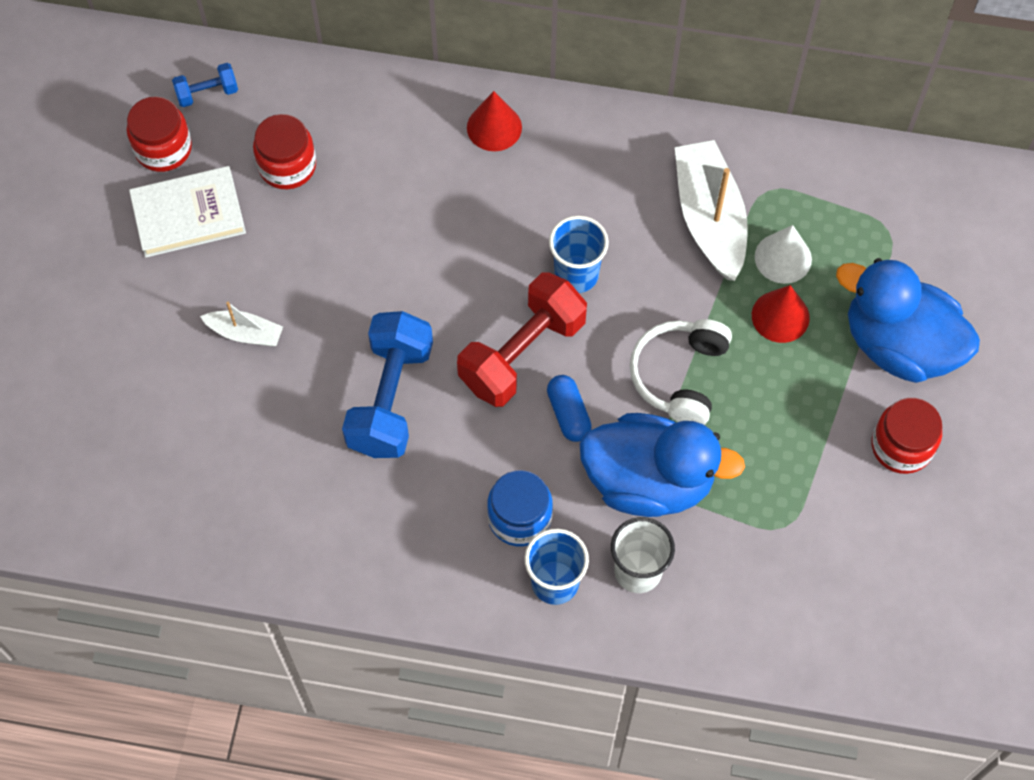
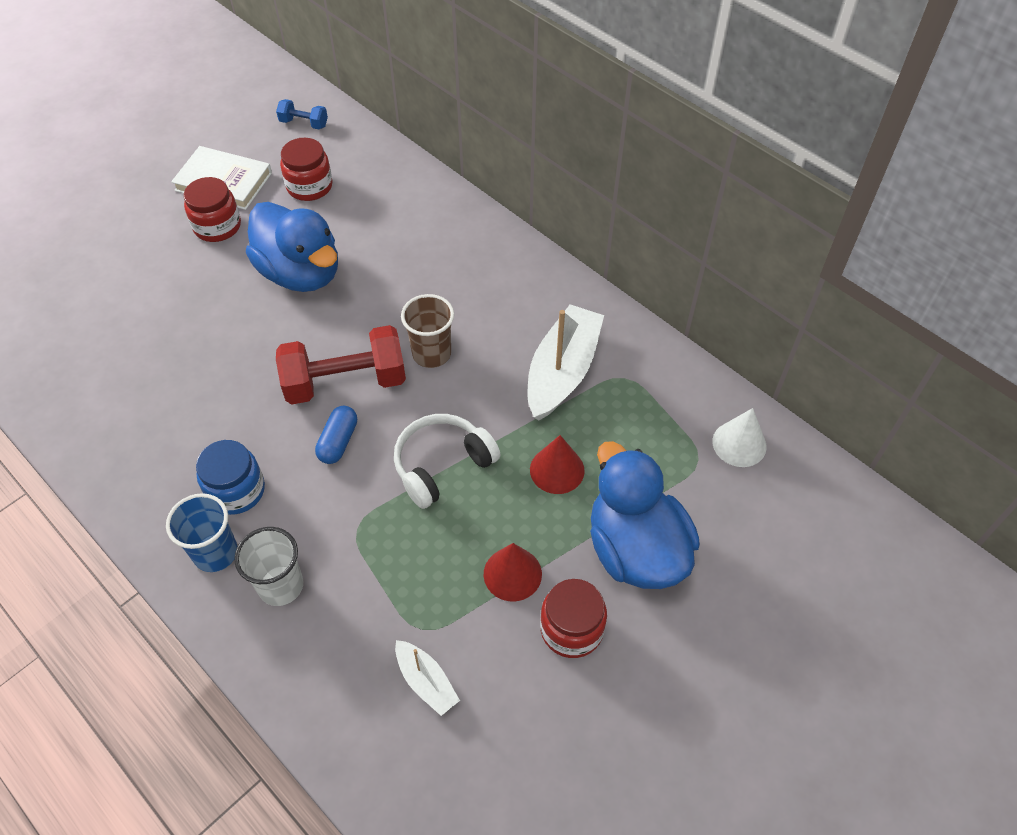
camera: 35 degrees right, 10 degrees down
red jar [127,96,192,172] -> red jar moved to [184,177,241,242]
white boat [200,302,283,346] -> white boat moved to [395,640,460,716]
blue dumbbell [342,311,433,458] -> none
red cone [467,91,522,151] -> red cone moved to [484,543,542,601]
blue cup [549,215,609,293] -> brown cup [401,294,454,368]
blue duck [580,413,745,517] -> blue duck moved to [246,202,338,292]
white cone [755,225,812,284] -> white cone moved to [712,408,767,467]

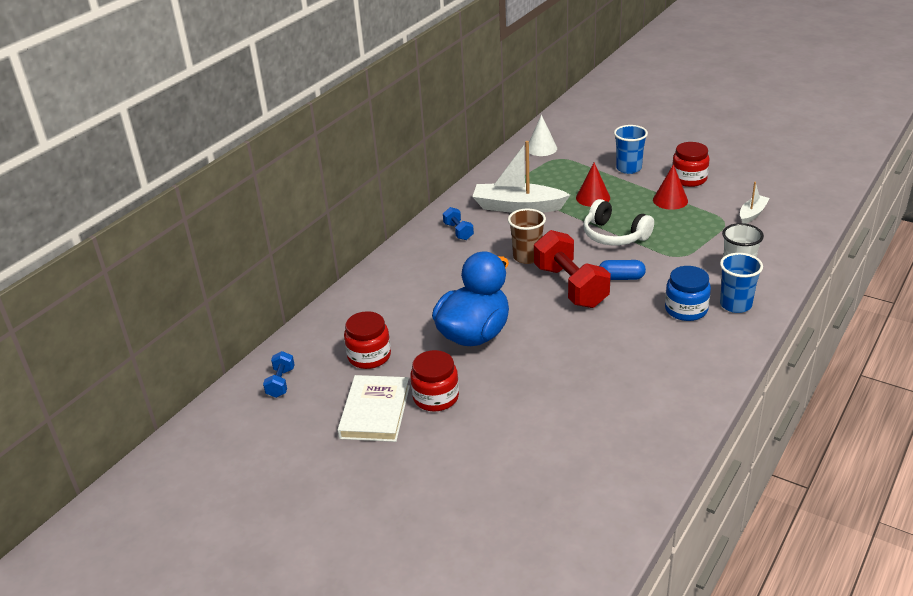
camera: 100 degrees left, 20 degrees down
blue duck [590,441,700,589] -> blue cup [614,125,648,174]
none -> blue dumbbell [443,207,474,240]

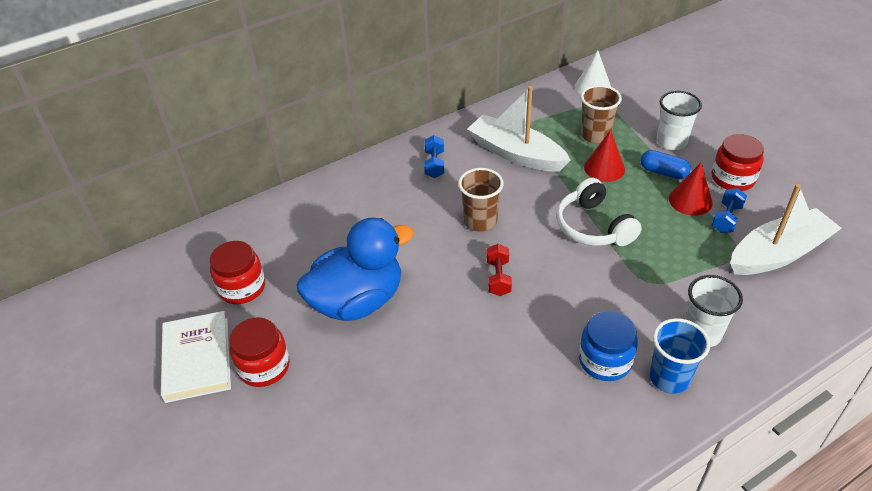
camera: 25 degrees right, 10 degrees up
blue dumbbell [263,351,295,398] -> blue dumbbell moved to [712,188,747,233]
white book [337,375,410,442] -> white book turned 45 degrees counterclockwise [161,311,231,403]
red dumbbell [534,230,611,308] -> red dumbbell [487,244,512,296], size x0.48
blue capsule [599,260,646,280] -> blue capsule moved to [640,150,691,179]
blue cup [614,125,648,174] -> white cup [657,91,702,150]
white boat [740,182,770,224] -> white boat [730,184,842,275], size x1.94
none -> brown cup [581,85,622,144]

